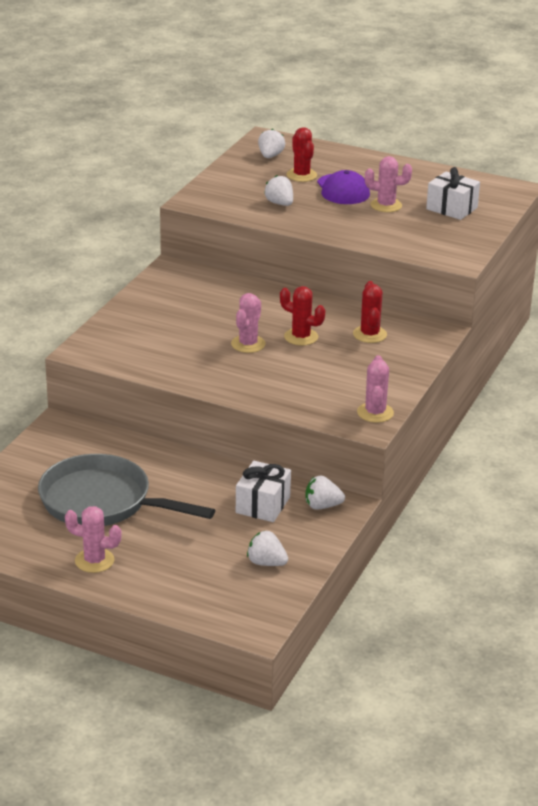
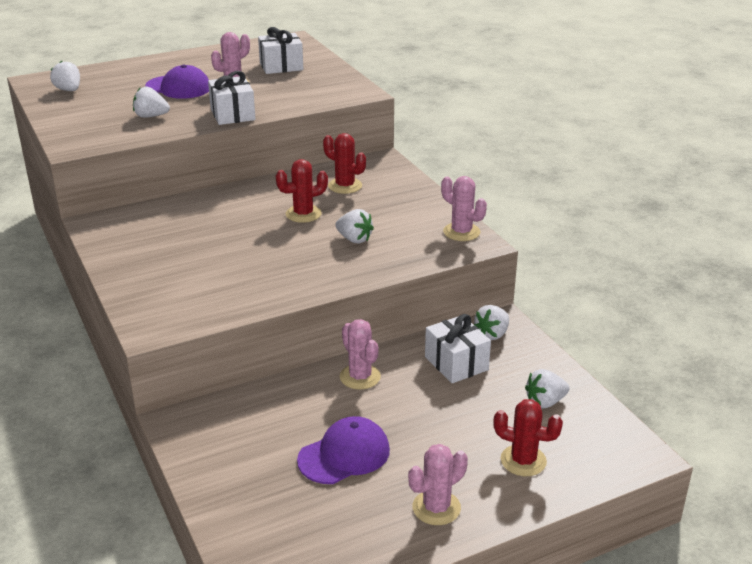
camera: 50 degrees left, 0 degrees up
grey pan [38,454,215,526] -> purple cap [297,416,390,484]
pink cactus [231,293,266,353] -> pink cactus moved to [340,319,381,390]
red cactus [286,127,317,182] -> red cactus moved to [493,399,563,476]
none -> white gift [208,71,255,125]
none -> white strawberry [335,209,374,244]

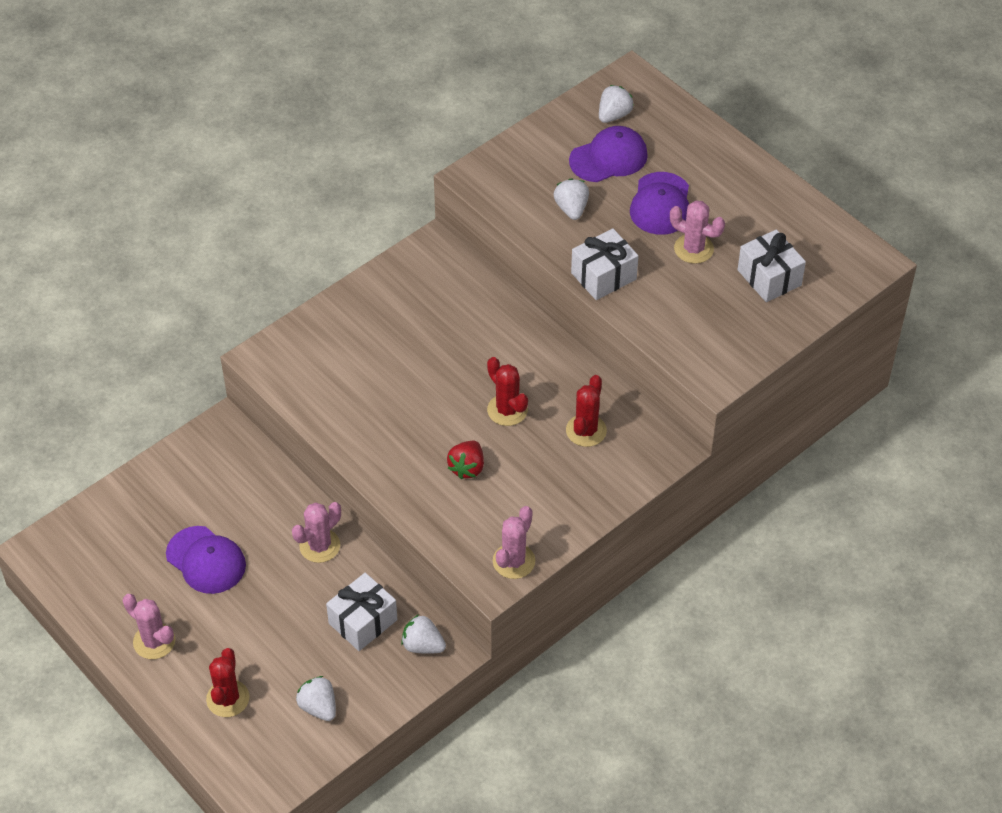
camera: 75 degrees right, 20 degrees up
white strawberry [335,209,374,244] -> red strawberry [447,441,484,479]
none -> purple cap [569,126,648,182]

